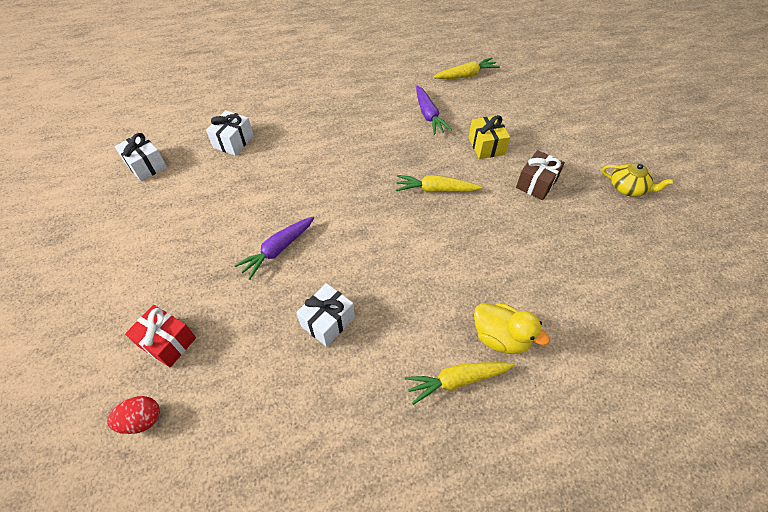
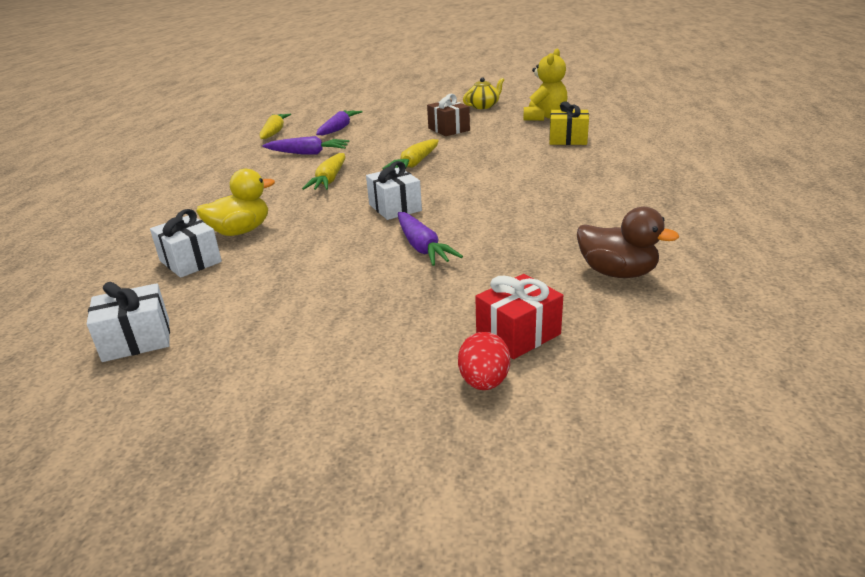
camera: 65 degrees left, 25 degrees down
red egg [107,396,160,434] -> red egg moved to [458,332,510,390]
white gift [296,283,355,347] -> white gift moved to [366,161,422,220]
yellow carrot [405,362,515,405] -> yellow carrot moved to [302,153,345,190]
yellow gift [469,115,510,159] -> yellow gift moved to [549,101,589,145]
yellow duck [474,303,550,354] -> yellow duck moved to [196,169,275,236]
none -> purple carrot [316,110,363,135]
none -> yellow teddy bear [524,49,567,121]
none -> brown duck [577,207,679,278]

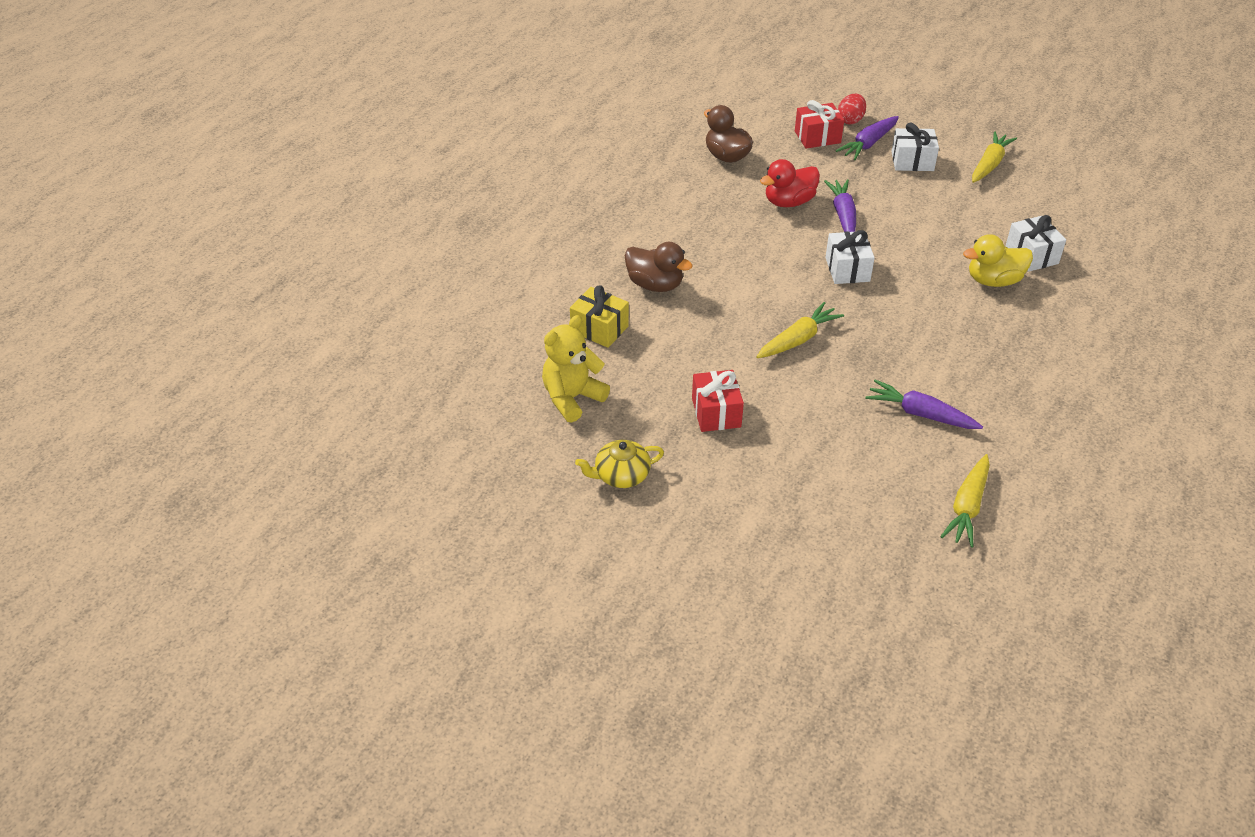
camera: 160 degrees left, 15 degrees up
white gift [87,282,170,362] -> white gift moved to [891,123,939,171]
yellow carrot [302,153,345,190] -> yellow carrot moved to [972,132,1017,183]
purple carrot [316,110,363,135] -> purple carrot moved to [836,116,899,160]
brown gift [427,94,470,136] -> red gift [692,370,744,432]
none -> brown duck [625,242,693,292]
none -> red duck [760,159,820,207]

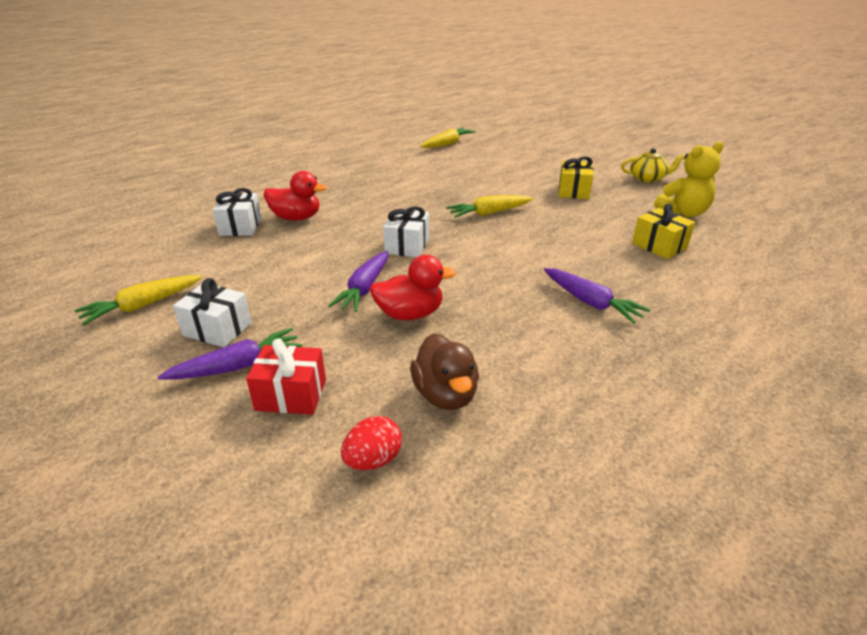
camera: 160 degrees left, 10 degrees down
brown duck [625,242,693,292] -> none
red gift [692,370,744,432] -> yellow gift [559,156,593,199]
red egg [838,93,866,124] -> red egg moved to [341,416,402,470]
purple carrot [865,380,983,429] -> purple carrot moved to [544,268,651,324]
yellow duck [963,234,1033,287] -> red duck [264,171,327,221]

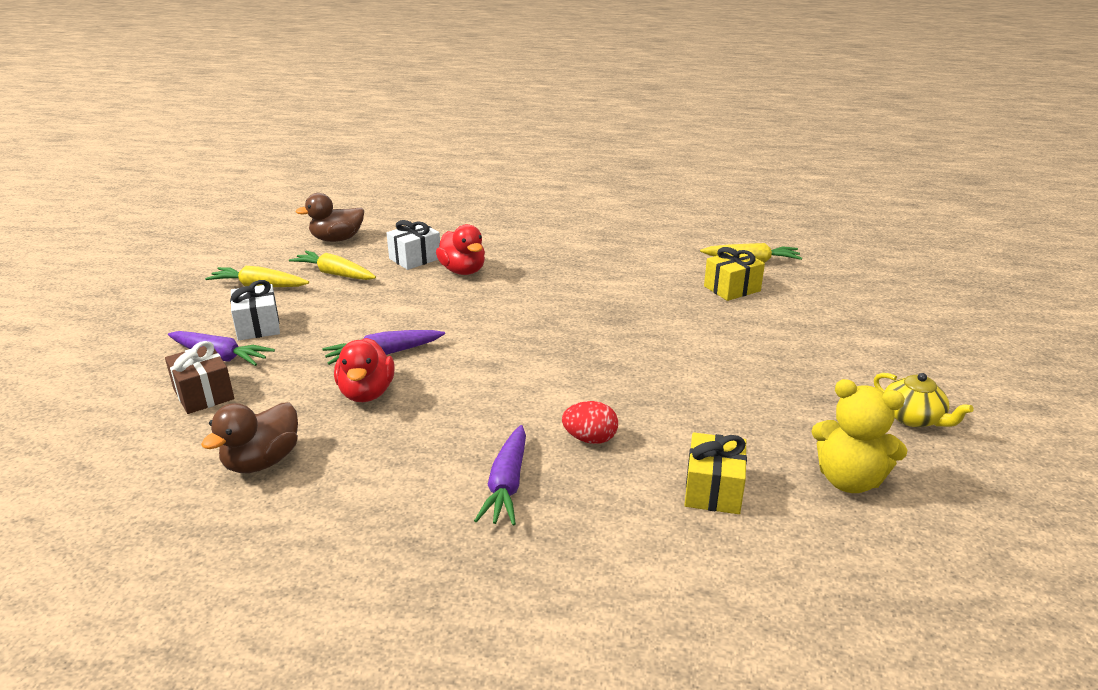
camera: 50 degrees right, 5 degrees down
red gift [246,339,326,415] -> brown gift [165,341,234,414]
red egg [341,416,402,470] -> red egg moved to [562,401,618,444]
red duck [369,255,456,320] -> red duck turned 45 degrees clockwise [334,338,394,402]
white gift [383,206,429,257] -> none
yellow carrot [446,195,533,218] -> yellow carrot moved to [289,251,376,280]
yellow gift [559,156,593,199] -> yellow gift moved to [704,247,765,301]
none -> brown duck [295,193,364,242]

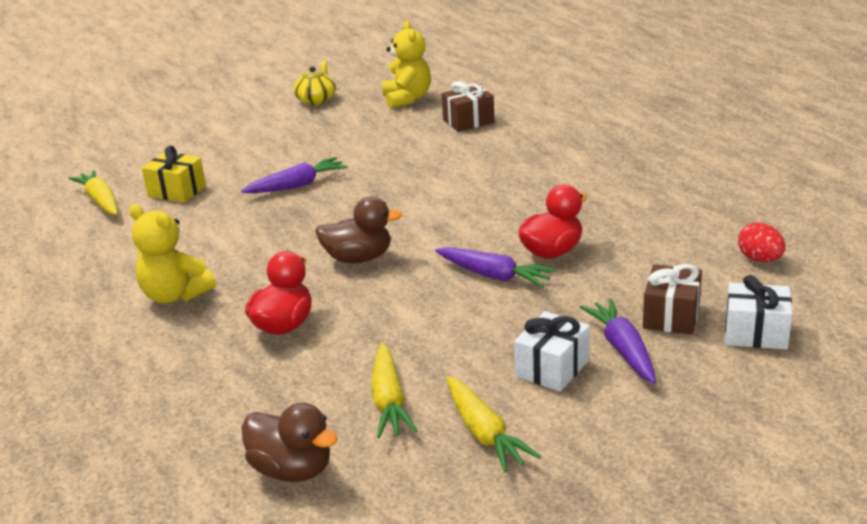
camera: 125 degrees left, 0 degrees up
brown duck [201,402,298,473] -> brown duck moved to [315,197,403,263]
white gift [386,220,440,270] -> white gift moved to [725,275,792,350]
purple carrot [474,425,526,526] -> purple carrot moved to [241,157,348,193]
red egg [562,401,618,444] -> red egg moved to [738,222,785,262]
yellow gift [684,432,747,514] -> brown gift [441,81,495,132]
none -> yellow teddy bear [129,205,216,303]

